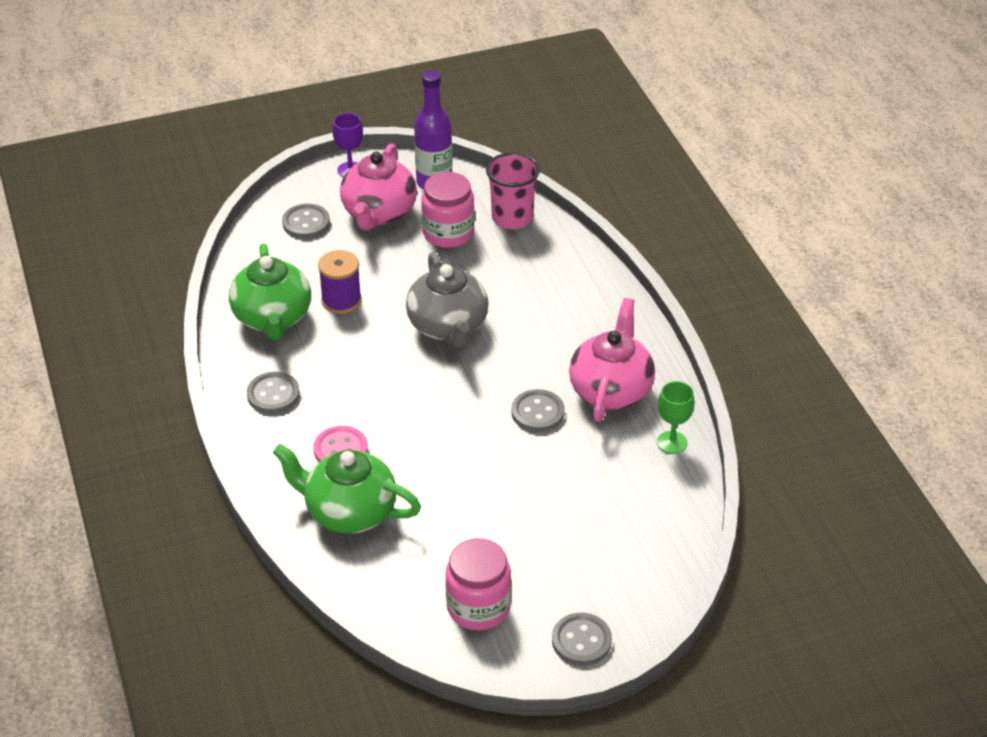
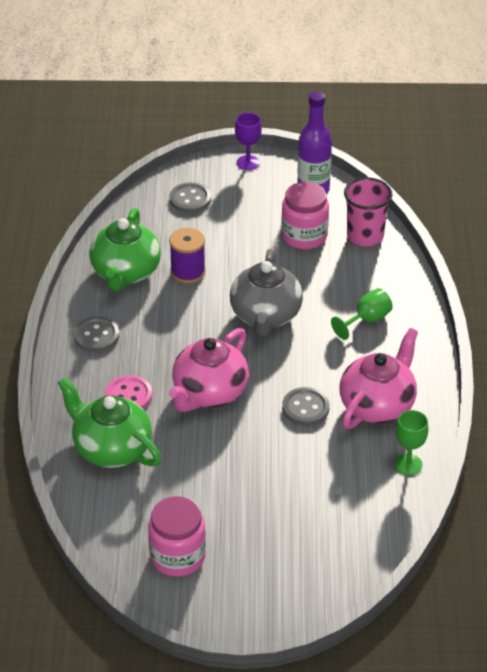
camera: 20 degrees right, 0 degrees up
pink teapot [340,143,417,230] -> pink teapot moved to [169,328,249,412]
grey button [552,613,612,666] -> none
none -> green goblet [331,288,393,340]

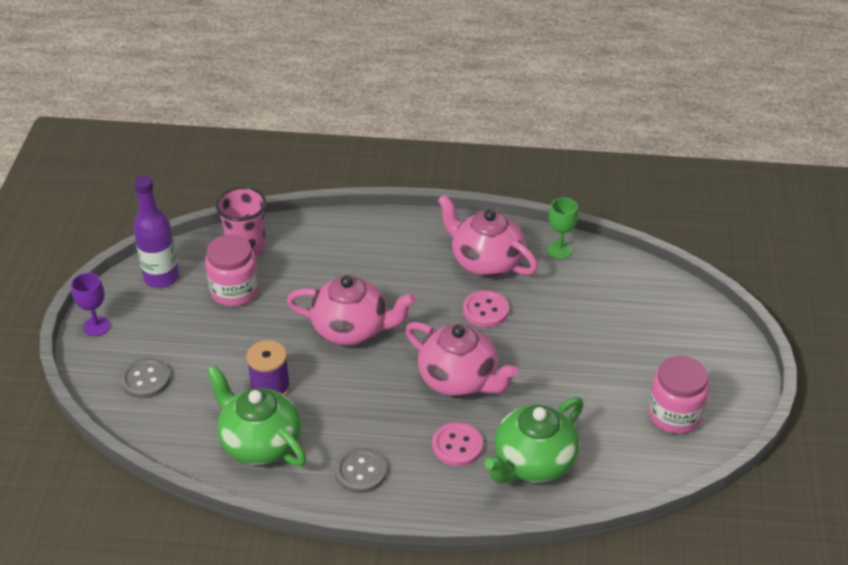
camera: 85 degrees left, 0 degrees up
green teapot [89,208,161,291] -> green teapot turned 150 degrees counterclockwise [207,365,306,467]
grey teapot [230,249,303,336] -> pink teapot [287,275,416,346]
grey button [282,387,330,426] -> pink button [463,290,509,327]
green goblet [331,288,393,340] -> none

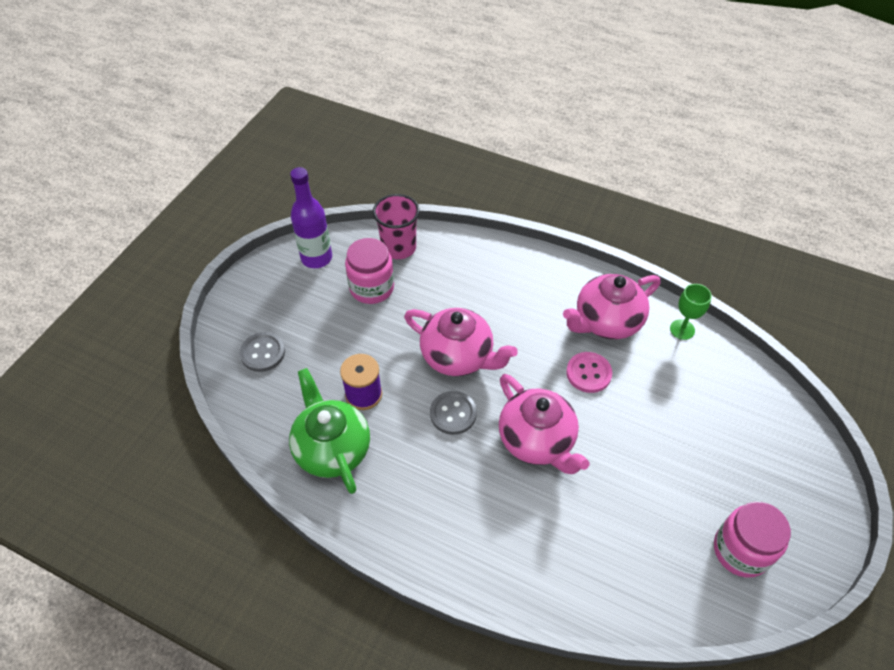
camera: 20 degrees right, 10 degrees up
purple goblet [71,273,110,336] -> none
grey button [335,448,387,493] -> grey button moved to [430,391,477,435]
pink button [432,422,483,466] -> none
pink teapot [438,194,538,277] -> pink teapot turned 90 degrees counterclockwise [563,274,660,339]
green teapot [485,397,584,483] -> none

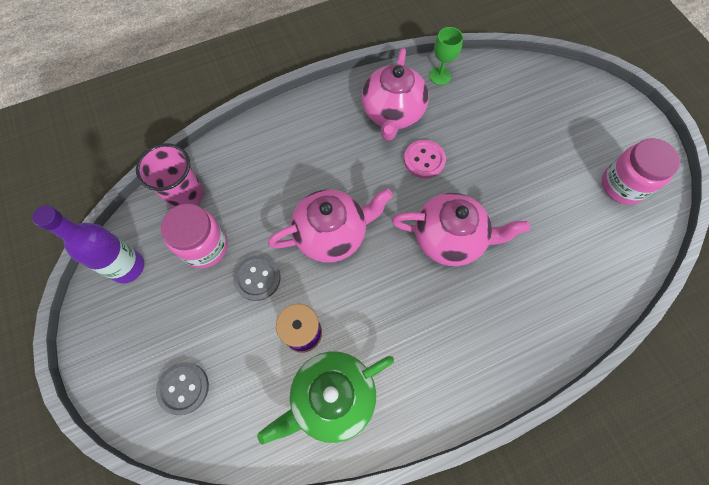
camera: 50 degrees left, 15 degrees up
green teapot [289,368,370,494] -> green teapot turned 45 degrees counterclockwise [257,351,394,444]
grey button [430,391,477,435] -> grey button moved to [233,255,281,301]

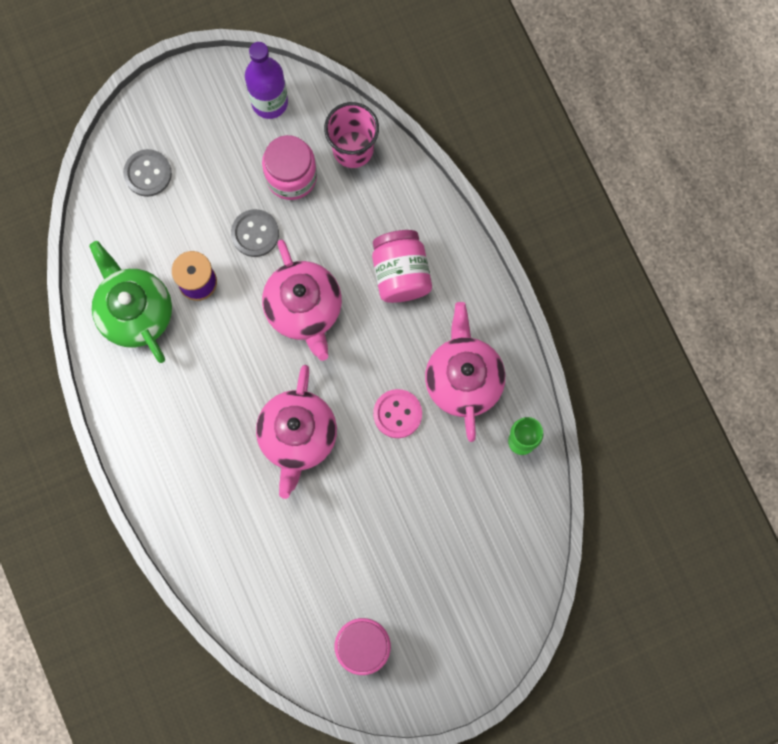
camera: 90 degrees right, 10 degrees up
pink teapot [361,48,429,141] -> pink teapot turned 75 degrees clockwise [425,302,505,442]
none -> pink jar [372,230,432,303]

